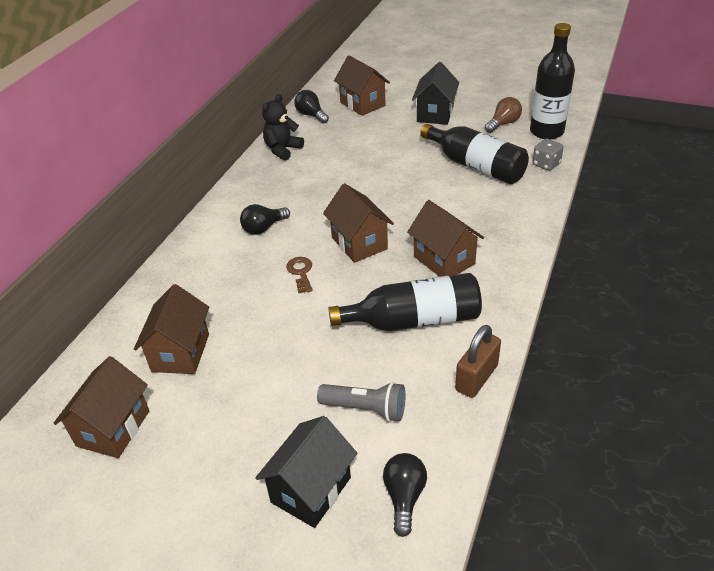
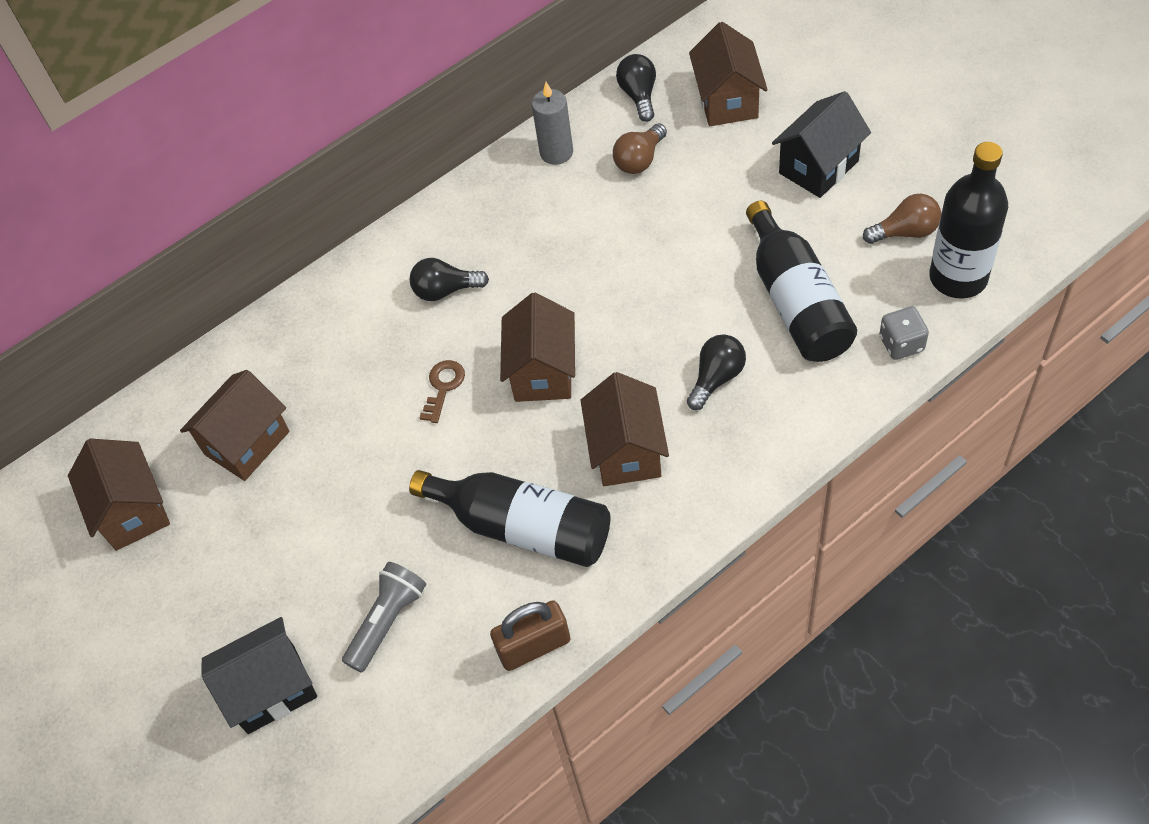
camera: 35 degrees right, 15 degrees up
brown house [53,356,149,458] -> brown house turned 75 degrees counterclockwise [68,438,170,551]
black teddy bear [262,94,304,161] -> grey candle [532,82,573,165]
grey flashlight [317,382,405,422] -> grey flashlight turned 105 degrees counterclockwise [342,562,426,673]
black light bulb [383,453,427,537] -> black light bulb moved to [687,334,746,410]
none -> brown light bulb [613,123,667,174]

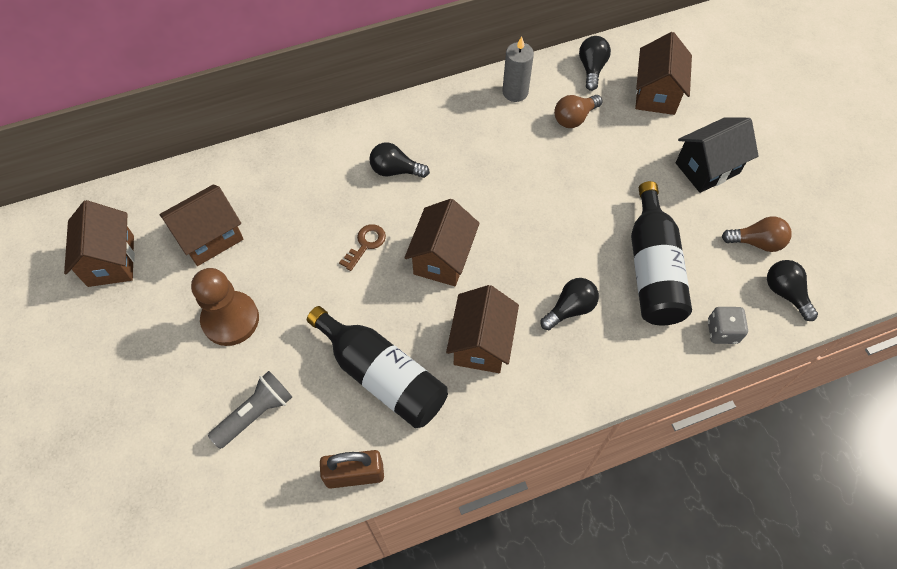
camera: 10 degrees right, 5 degrees up
black house [201,617,317,734] -> none
black bottle [930,142,1008,299] -> black light bulb [767,260,818,321]
none -> brown pawn [191,268,259,346]

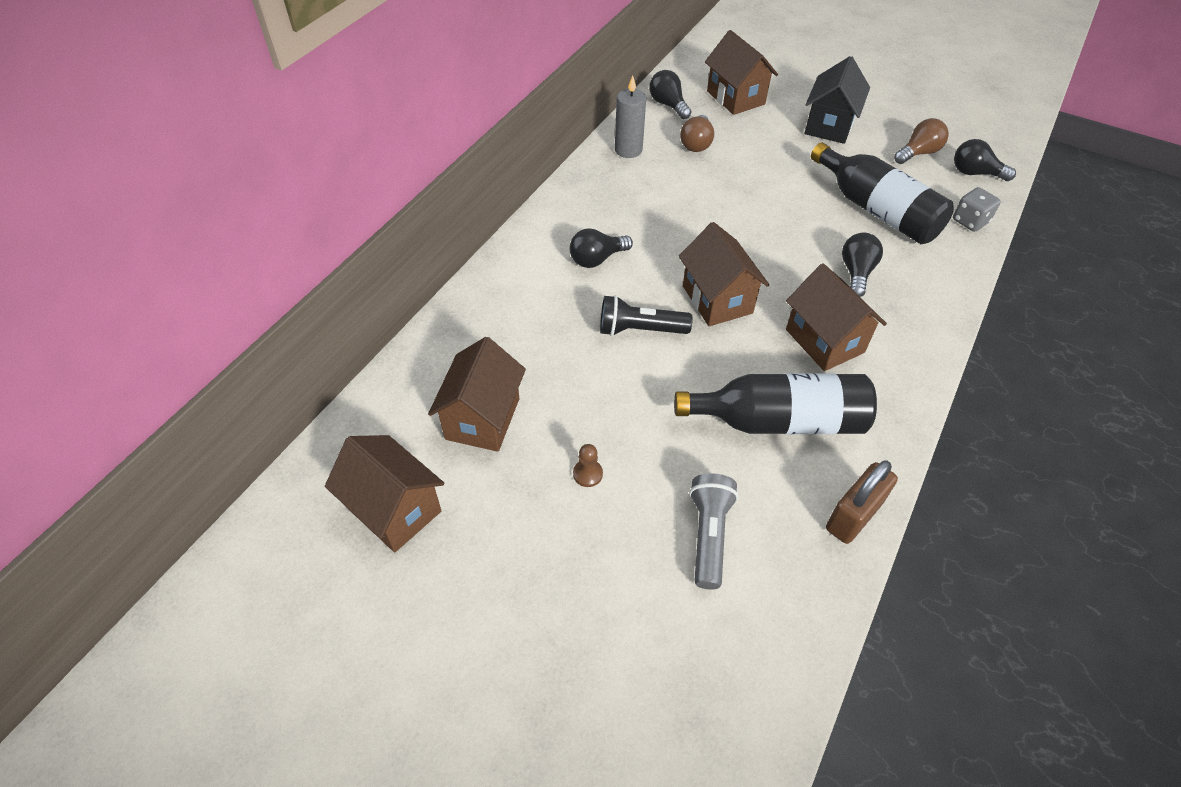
camera: 40 degrees left, 10 degrees down
brown pawn [191,268,259,346] -> brown pawn [573,444,603,487], size x0.41
brown key [339,224,386,271] -> black flashlight [600,295,693,336]

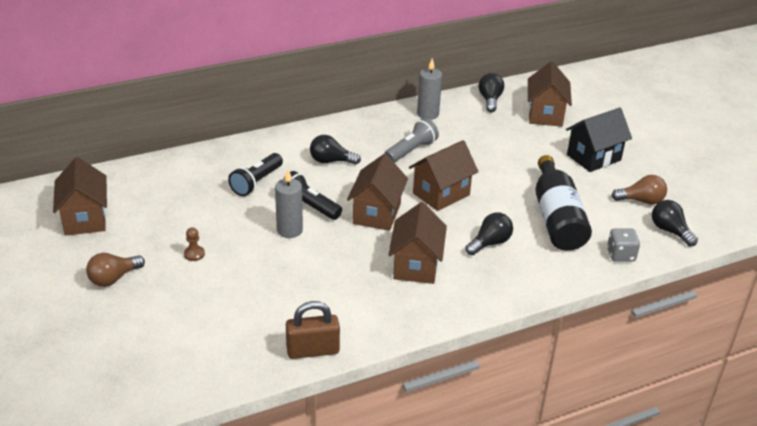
camera: 35 degrees right, 15 degrees down
brown house [428,337,526,452] -> brown house moved to [409,140,478,211]
black bottle [674,374,877,434] -> none
brown light bulb [680,115,714,152] -> brown light bulb moved to [86,253,145,287]
grey flashlight [689,473,738,589] -> grey flashlight moved to [384,118,439,163]
none -> black flashlight [228,153,283,196]
none -> grey candle [275,169,303,238]

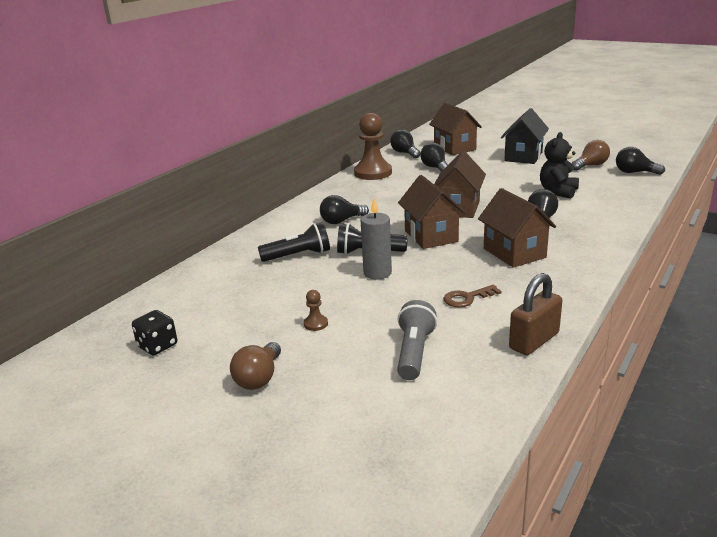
camera: 30 degrees left, 10 degrees down
brown house [53,157,107,235] -> black dice [132,310,177,355]
black flashlight [228,153,283,196] -> black flashlight turned 105 degrees counterclockwise [258,222,330,262]
grey flashlight [384,118,439,163] -> grey flashlight moved to [397,300,437,380]
grey candle [417,58,442,120] -> brown pawn [354,113,392,180]
black bottle [535,155,592,251] -> black teddy bear [540,132,579,199]
grey dice [607,228,640,262] -> none
none -> black light bulb [420,142,448,171]
none -> brown key [444,285,502,307]

